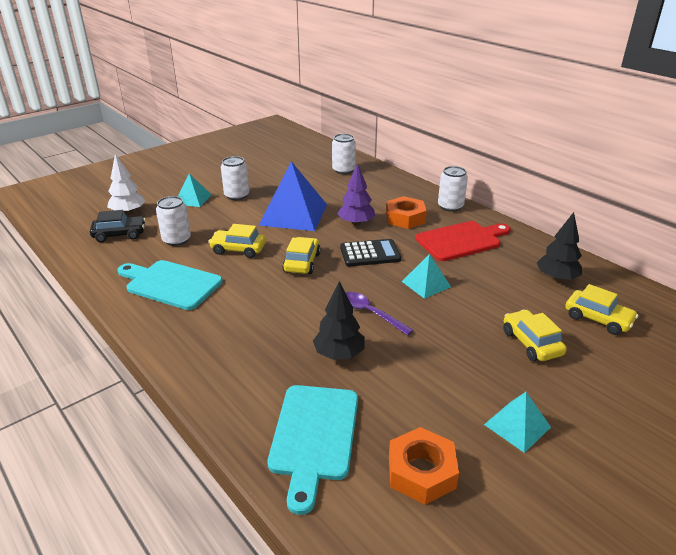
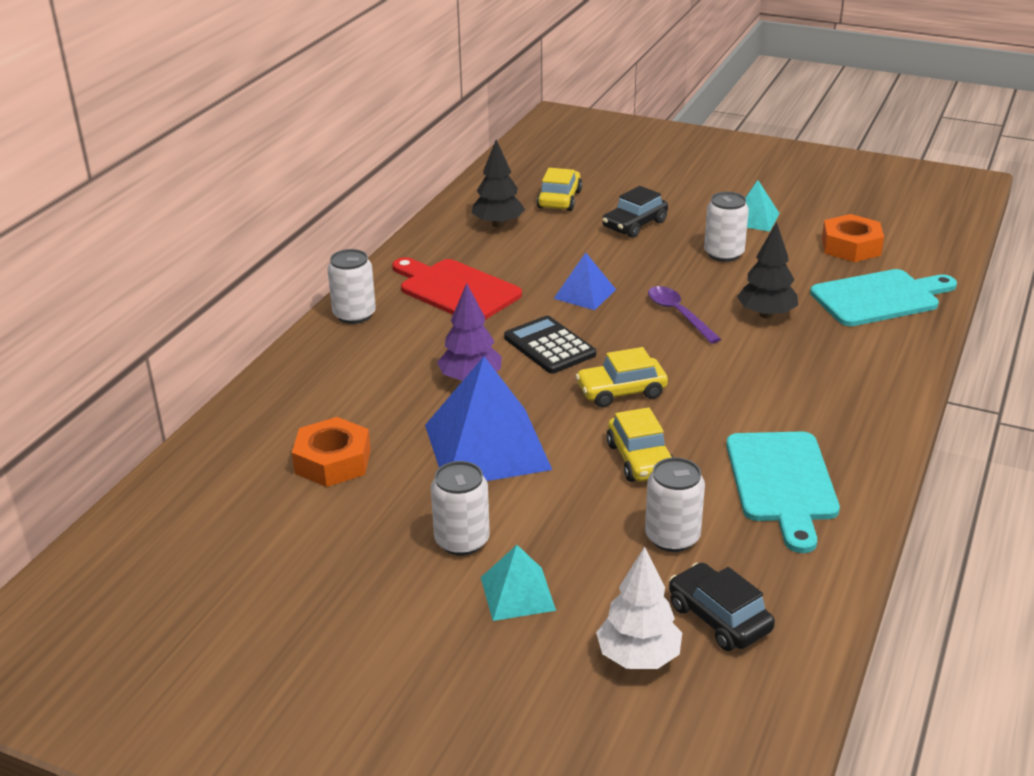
camera: 115 degrees left, 0 degrees up
white can [332,134,356,174] -> white can moved to [704,192,749,262]
purple spoon [346,292,414,336] -> purple spoon turned 135 degrees clockwise [648,286,721,344]
orange nut [386,196,427,229] -> orange nut moved to [292,417,371,487]
turquoise pyramid [402,254,451,299] -> blue pyramid [554,252,616,310]
yellow car [503,310,567,362] -> black car [602,186,668,238]

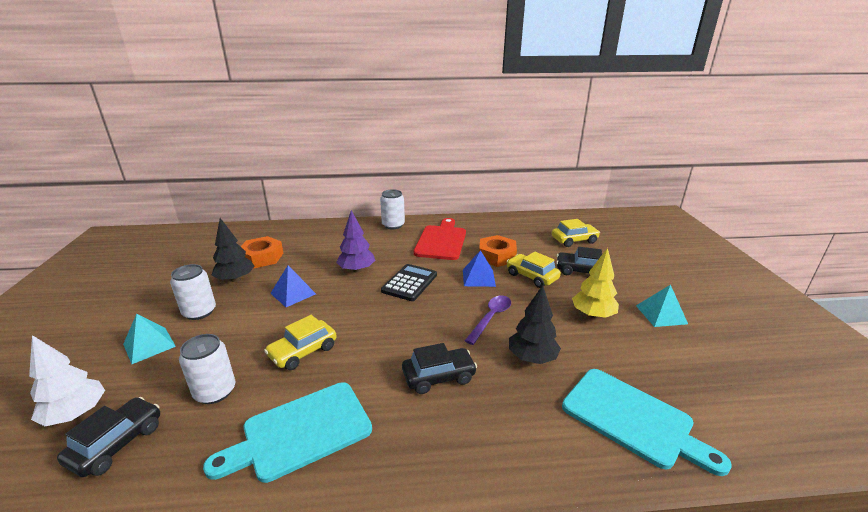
camera: 60 degrees right, 5 degrees down
blue pyramid [425,356,552,481] -> blue pyramid [270,265,316,307], size x0.52
black tree [472,139,525,227] -> black tree moved to [212,218,254,282]
yellow car [575,347,668,407] -> yellow car moved to [507,252,561,288]
white can [704,192,749,262] -> yellow tree [572,248,619,318]
orange nut [822,214,884,262] -> orange nut moved to [479,235,517,267]
none -> black car [402,343,477,394]

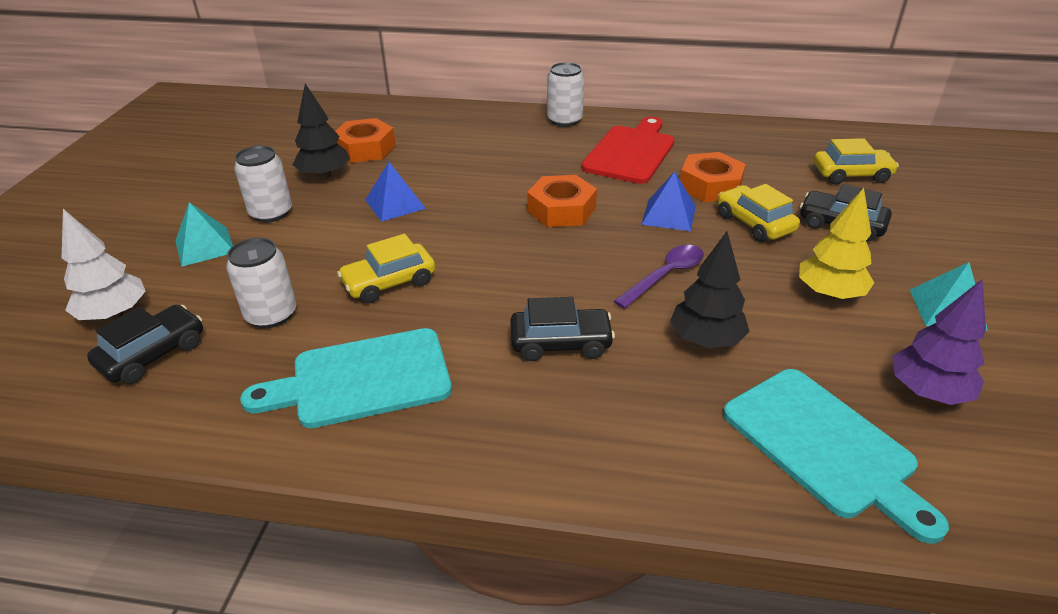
camera: 15 degrees right, 10 degrees up
purple tree [336,210,375,273] -> purple tree moved to [892,280,986,405]
black calculator [381,264,437,301] -> orange nut [527,175,597,227]

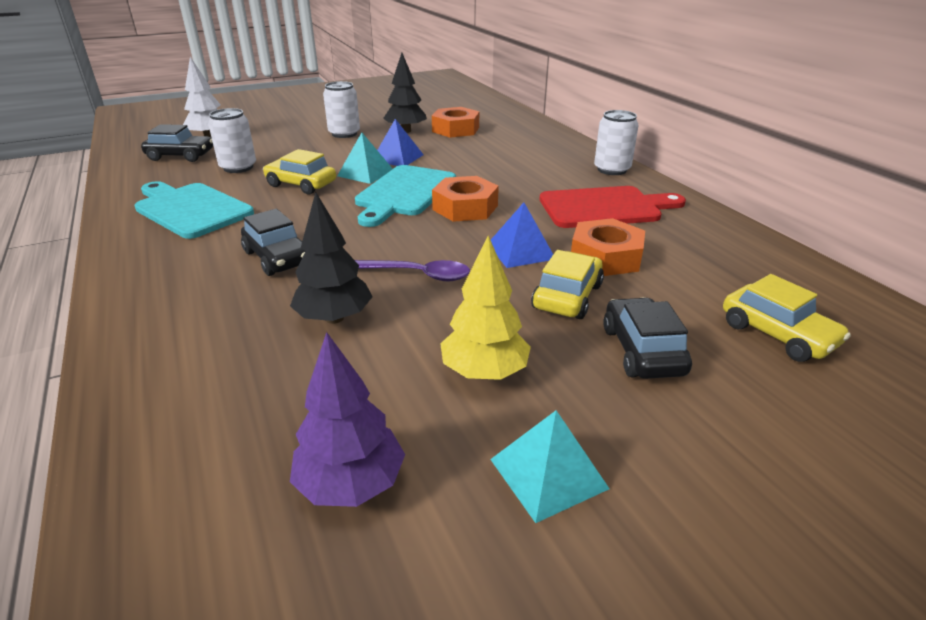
camera: 55 degrees right, 5 degrees down
turquoise pyramid [175,202,233,267] -> turquoise pyramid moved to [337,133,393,184]
turquoise cutting board [723,369,949,543] -> turquoise cutting board moved to [355,165,456,227]

